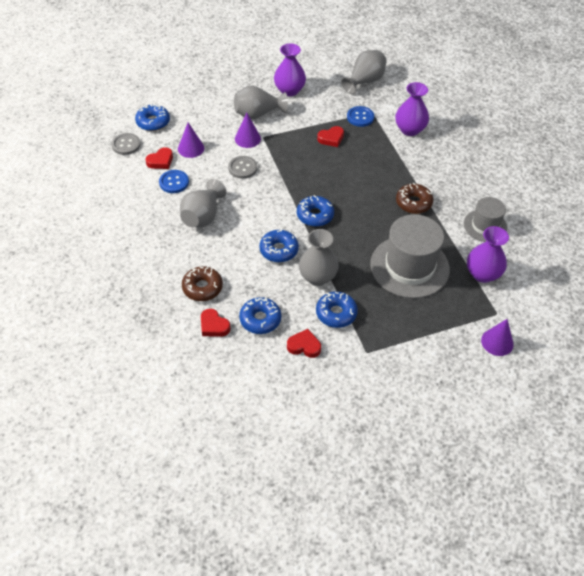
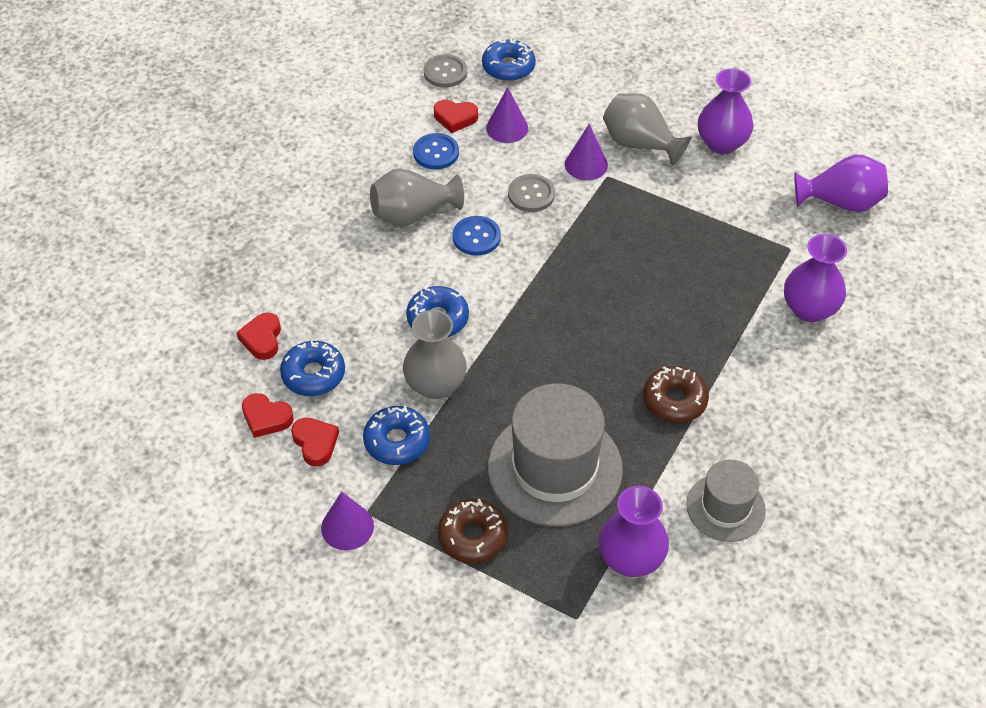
camera: 50 degrees right, 0 degrees up
brown donut [182,266,223,301] -> brown donut moved to [438,499,508,564]
blue donut [297,195,334,227] -> none
red heart [317,126,344,147] -> red heart moved to [242,393,294,438]
grey vase [341,50,387,94] -> purple vase [794,155,888,212]
blue button [347,106,374,127] -> blue button moved to [453,216,501,256]
purple cone [481,319,514,356] -> purple cone moved to [321,492,374,550]

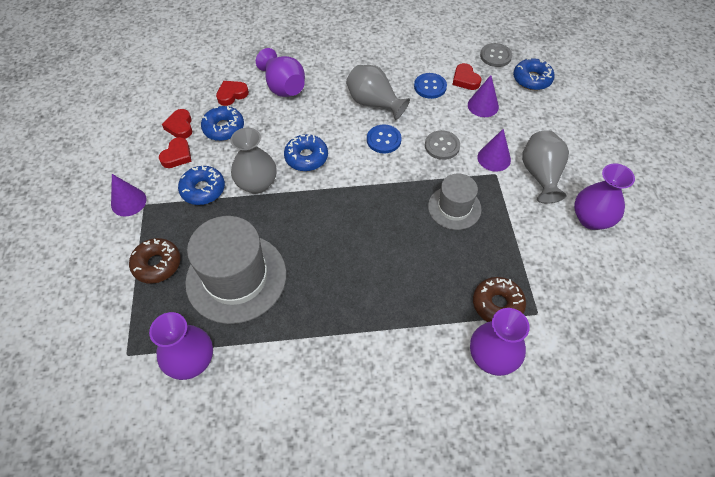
camera: 55 degrees right, 5 degrees up
brown donut [643,366,709,423] -> brown donut moved to [473,277,526,322]
grey hat [686,460,766,542] -> grey hat moved to [428,174,482,230]
purple vase [794,155,888,212] -> purple vase moved to [256,48,305,97]

